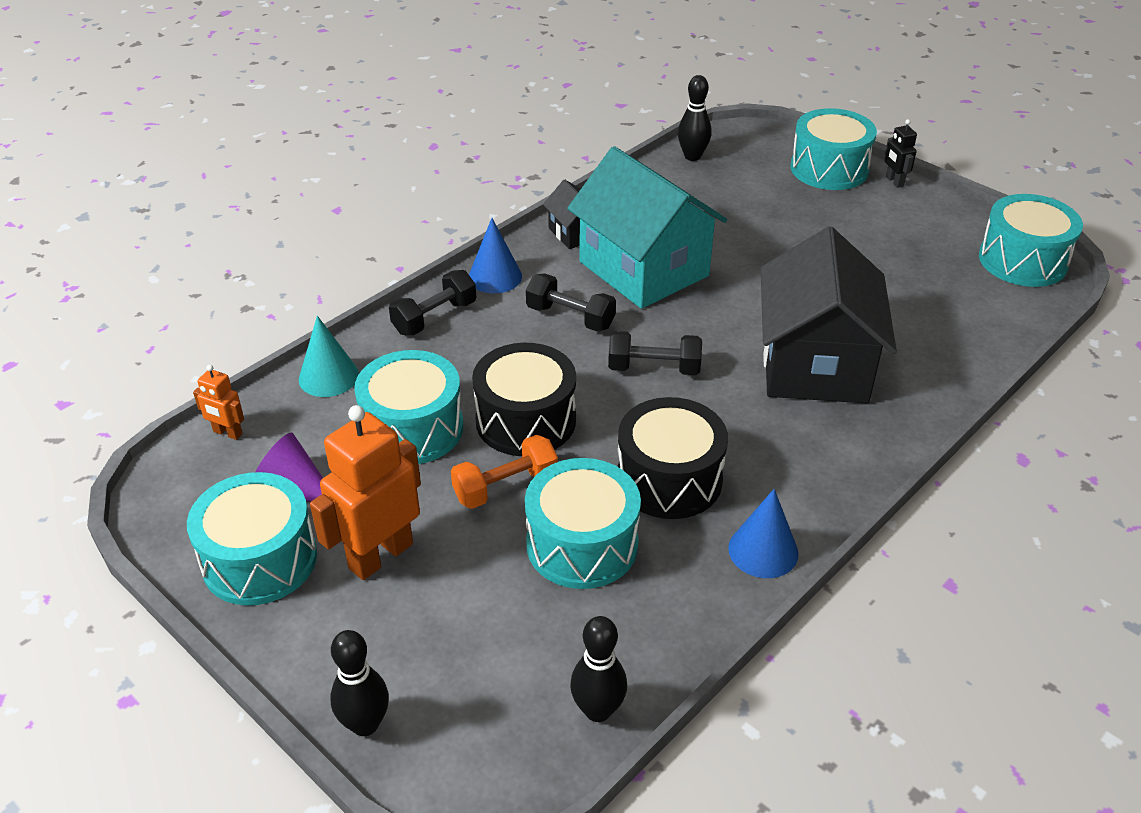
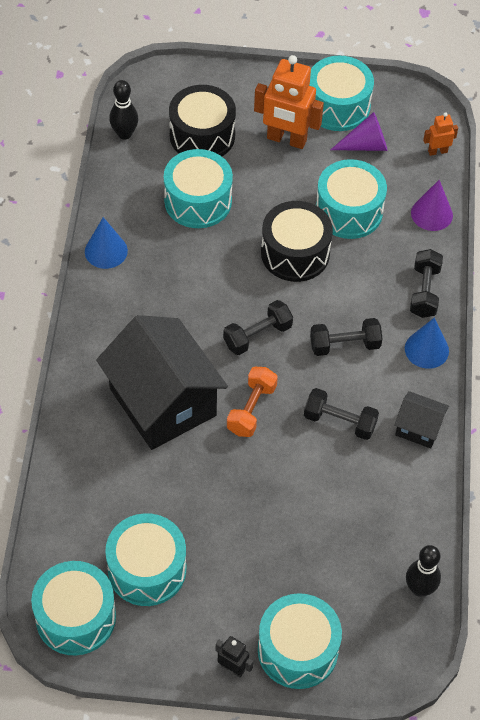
camera: 140 degrees right, 15 degrees up
turquoise cone [299,316,359,397] -> purple cone [411,180,453,231]
orange robot [310,405,421,580] -> orange robot turned 105 degrees clockwise [254,55,324,149]
black bowling pin [330,630,389,736] -> none
orange dumbbell [451,435,558,509] -> orange dumbbell moved to [227,367,278,437]
turquoise house [567,146,727,309] -> black dumbbell [304,388,379,440]
black drum [617,397,728,519] -> black drum moved to [169,85,236,156]
none -> turquoise drum [105,513,186,606]

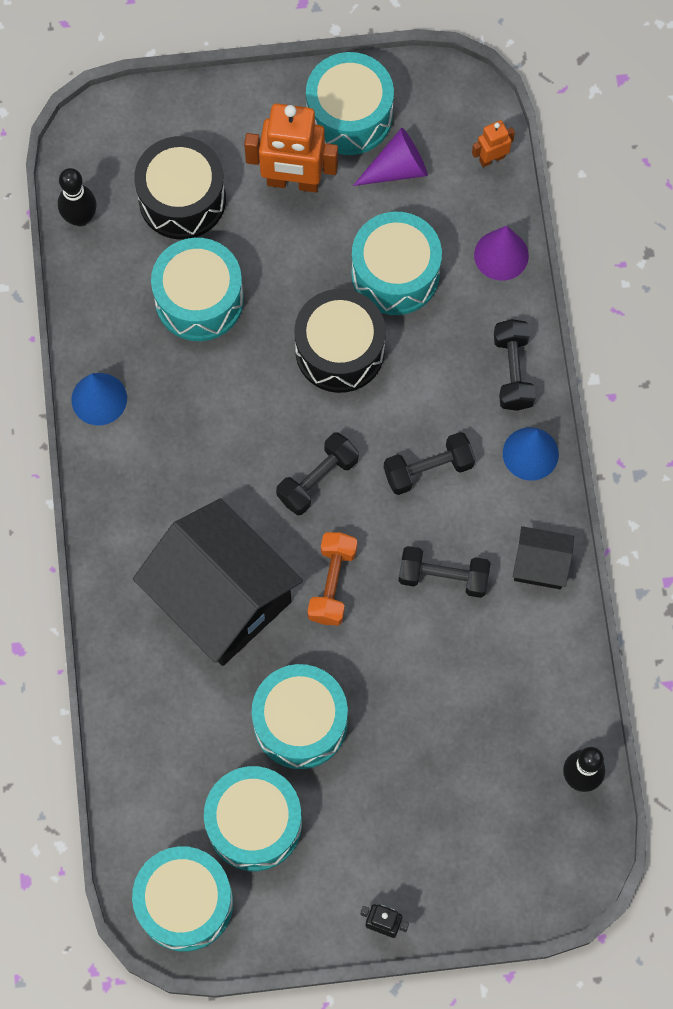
camera: 10 degrees left, 15 degrees up
turquoise drum [258,593,342,689] -> turquoise drum moved to [252,664,348,769]

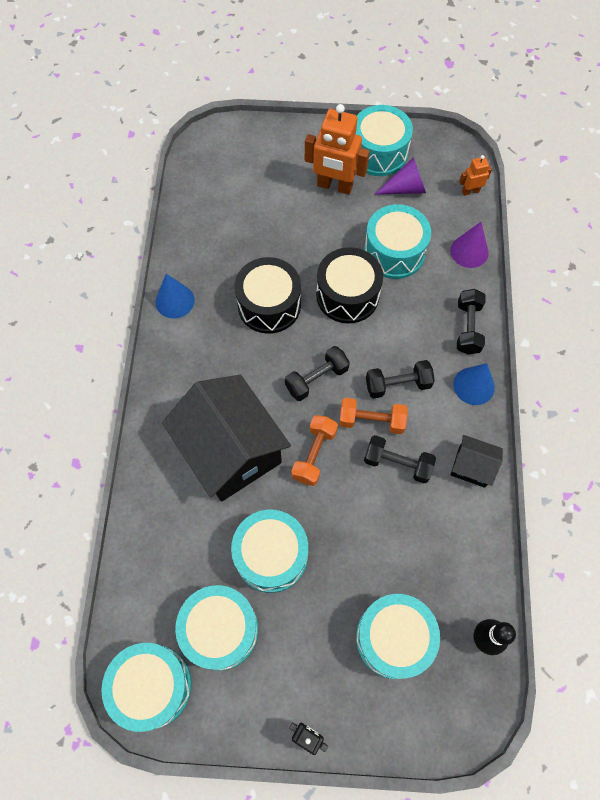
camera: 10 degrees right, 5 degrees down
black bowling pin [58,168,97,226] -> none
black drum [134,136,226,239] -> black drum moved to [235,257,301,334]
turquoise drum [151,238,244,341] -> turquoise drum moved to [356,594,440,679]
none -> orange dumbbell [339,398,407,434]

